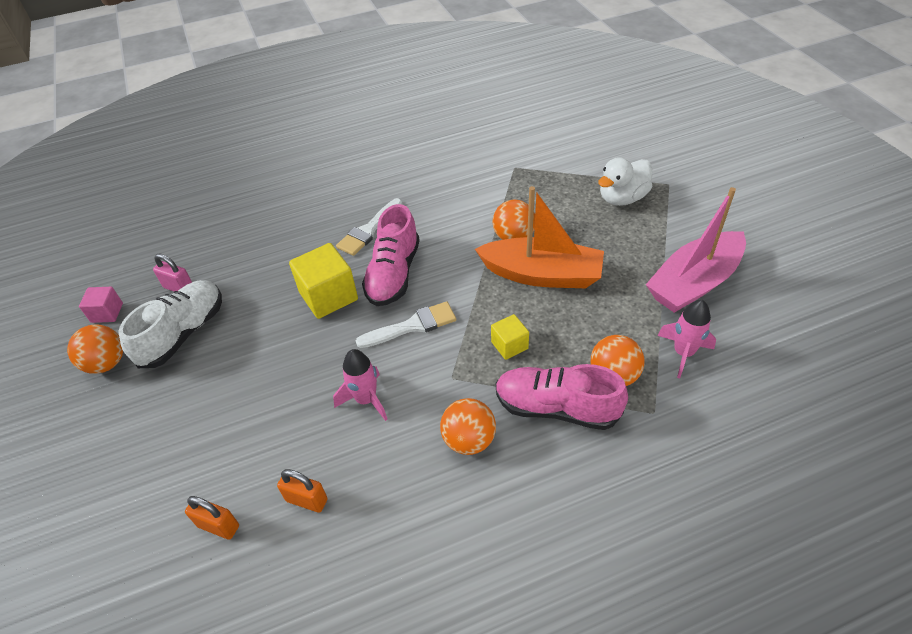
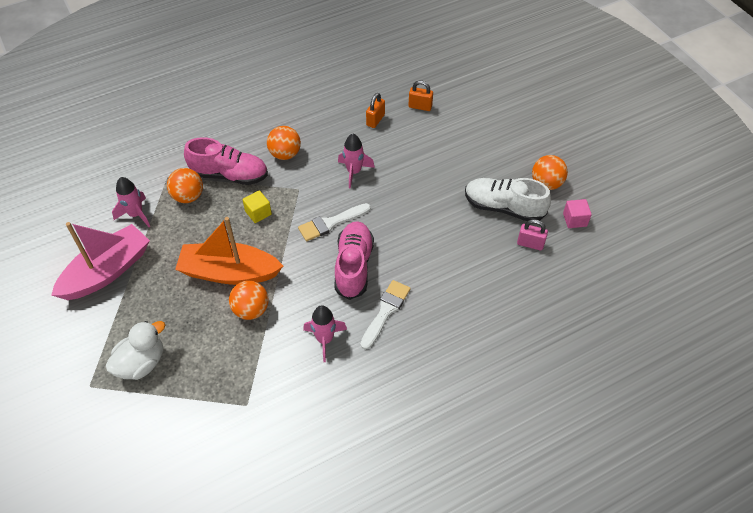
camera: 170 degrees right, 5 degrees up
white shoe [118,280,222,368] -> white shoe turned 90 degrees clockwise [465,178,551,221]
orange padlock [277,469,328,513] -> orange padlock turned 75 degrees counterclockwise [366,93,385,128]
yellow cube [289,243,358,319] -> none
none -> pink rocket [303,305,347,362]

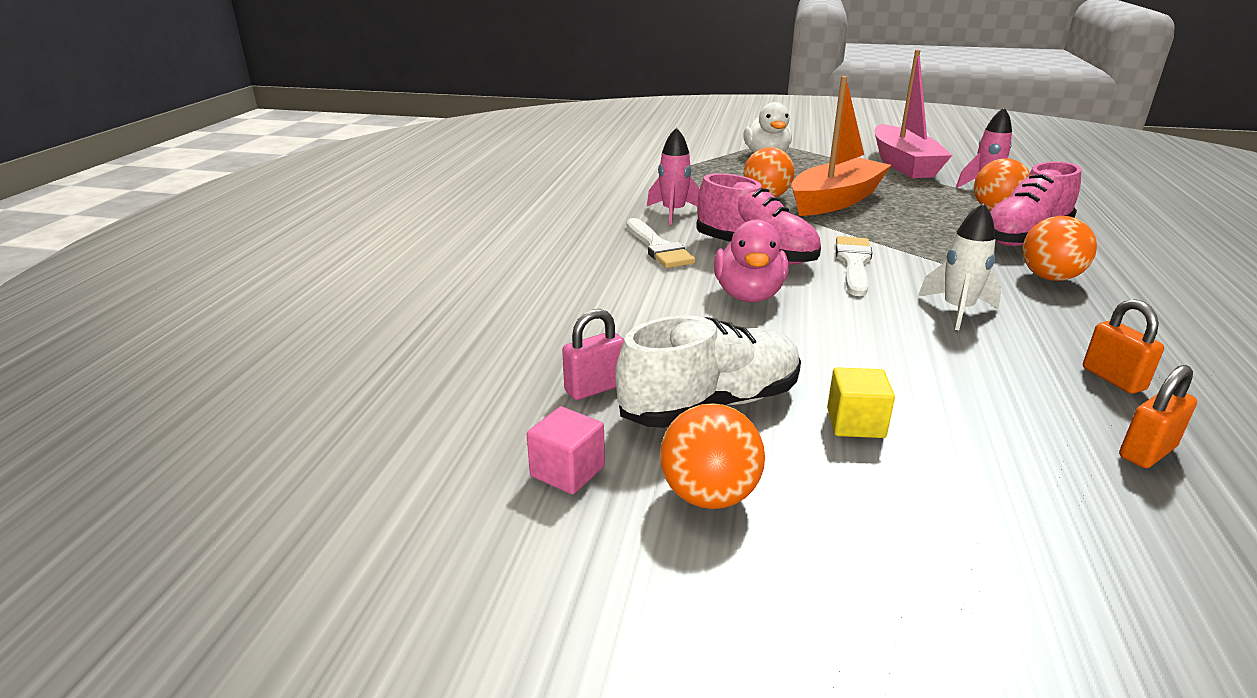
camera: 130 degrees right, 25 degrees down
yellow cube [243,190,272,223] -> yellow cube moved to [827,367,895,438]
pink rocket [338,134,375,188] -> white rocket [918,203,1002,330]
none -> pink duck [714,219,788,302]

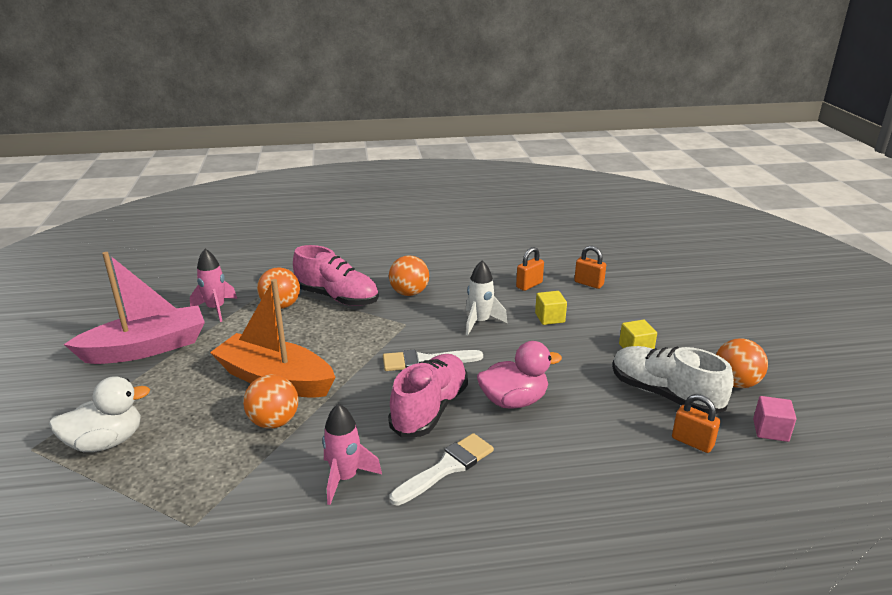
camera: 110 degrees left, 0 degrees up
pink padlock [562,309,624,400] -> orange padlock [672,394,720,453]
none -> yellow cube [535,291,567,325]

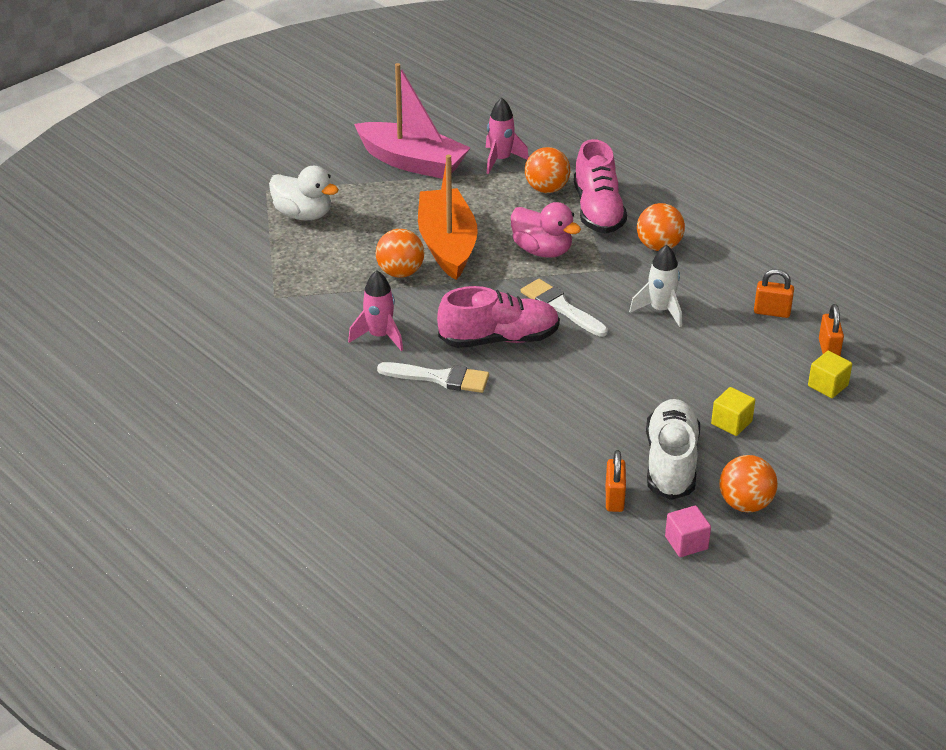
camera: 55 degrees right, 10 degrees up
pink duck [477,341,562,409] -> pink duck moved to [511,202,581,258]
yellow cube [535,291,567,325] -> yellow cube moved to [808,351,852,398]

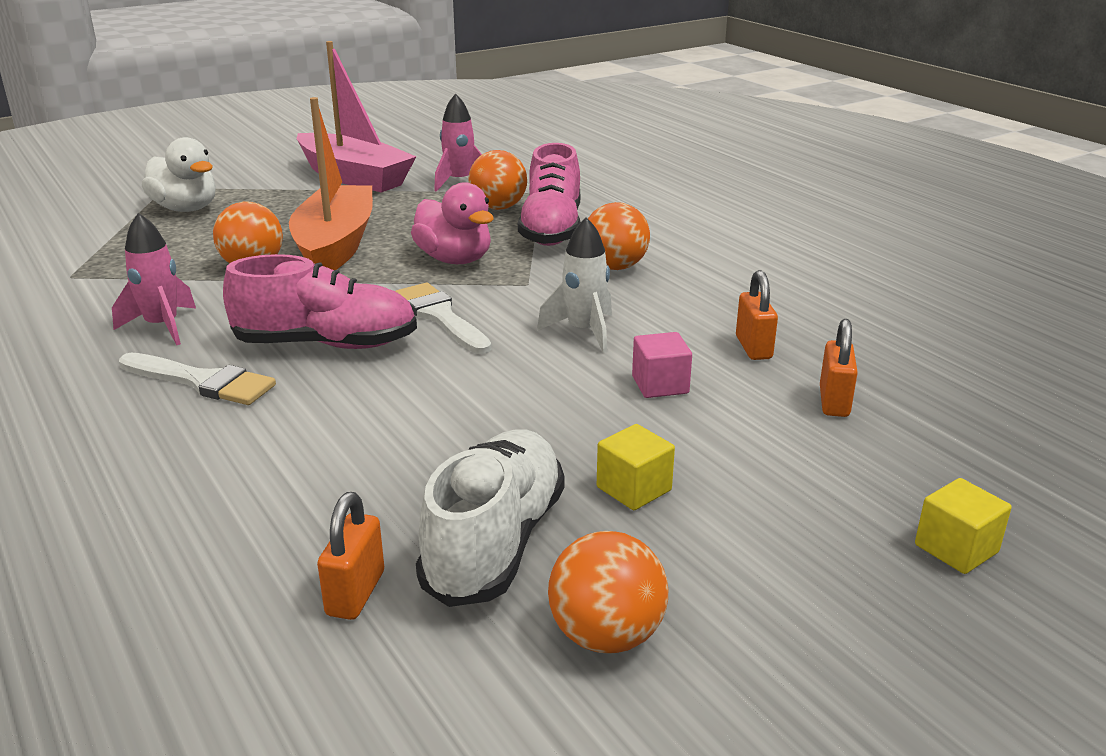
camera: 10 degrees right, 10 degrees down
pink cube [665,505,711,557] -> pink cube moved to [632,332,692,398]
orange padlock [754,269,794,318] -> orange padlock turned 60 degrees clockwise [736,270,778,360]
yellow cube [808,351,852,398] -> yellow cube moved to [915,478,1011,574]

